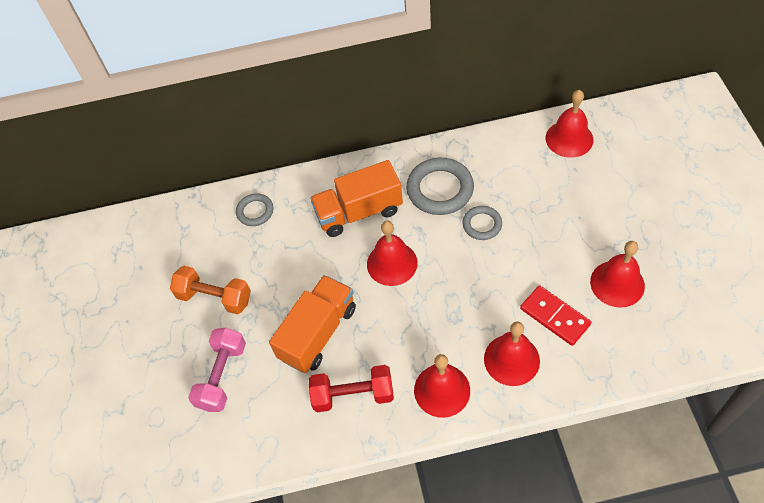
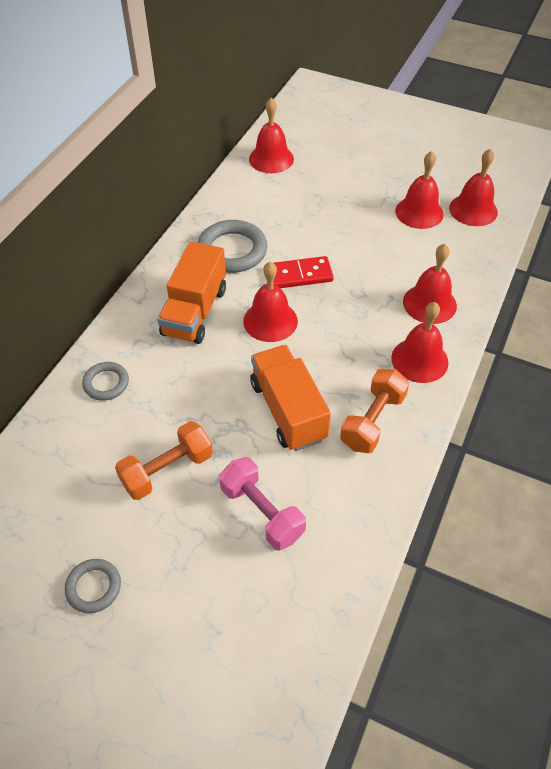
camera: 60 degrees left, 5 degrees down
red dumbbell [309,365,394,412] -> orange dumbbell [340,369,409,453]
grey ring [462,206,502,240] -> grey ring moved to [65,559,121,613]
red domino [520,285,591,346] -> red domino moved to [273,256,334,288]
none -> red bell [449,149,498,226]

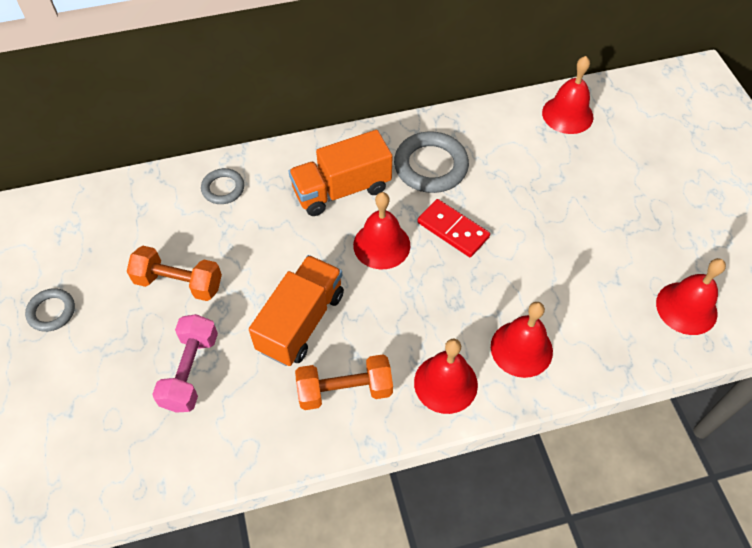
camera: 50 degrees right, 5 degrees up
red bell [395,151,444,229] -> none

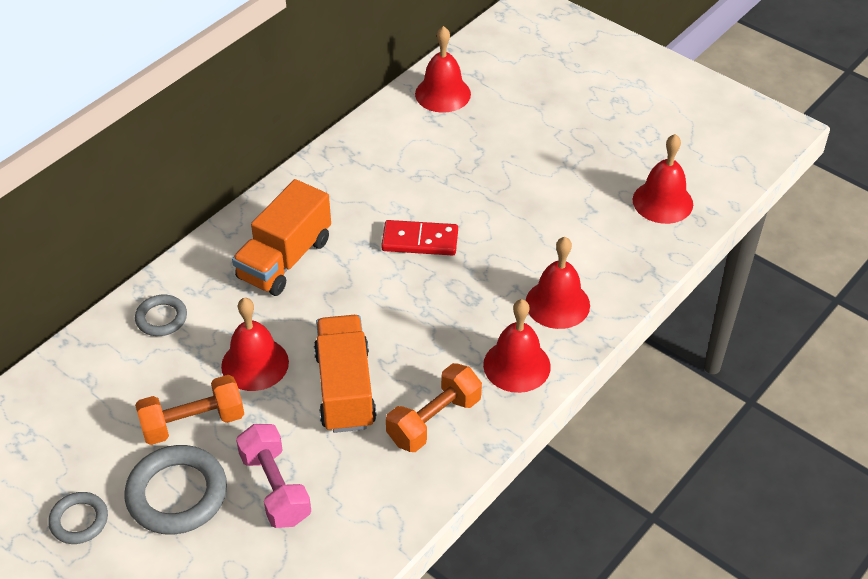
camera: 35 degrees left, 10 degrees down
red bell [353,192,410,269] -> red bell moved to [221,298,289,391]
grey ring [394,131,469,193] -> grey ring moved to [124,445,227,535]

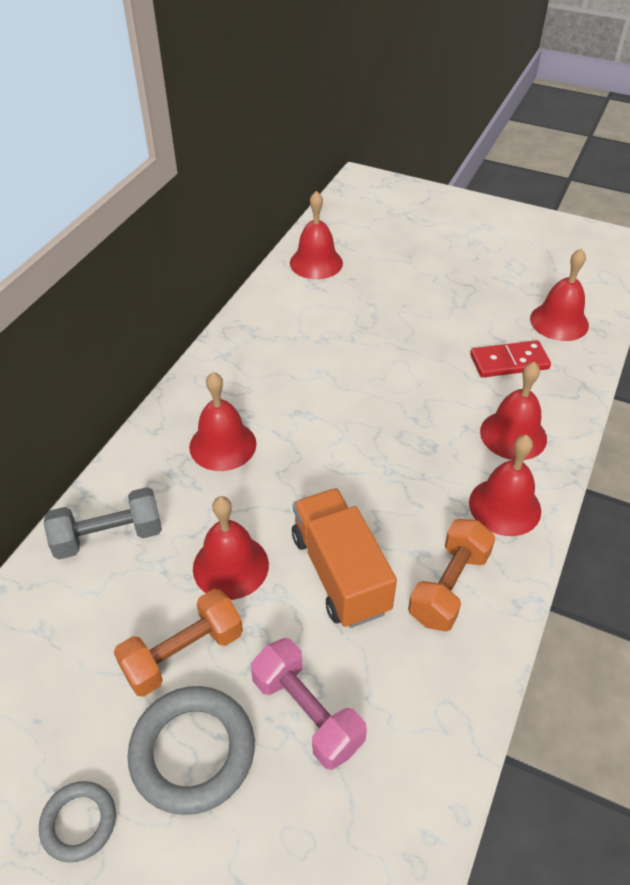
camera: 15 degrees left, 0 degrees up
grey ring [135,295,187,336] -> grey dumbbell [44,487,162,560]
orange truck [232,179,331,296] -> red bell [189,372,256,471]
red domino [381,220,458,256] -> red domino moved to [470,340,551,378]

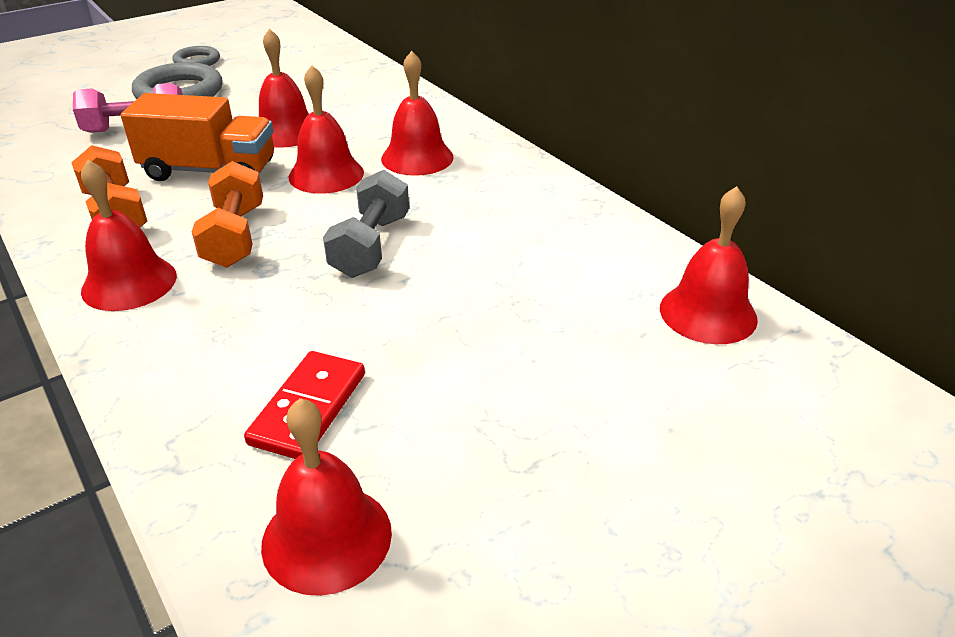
camera: 120 degrees right, 10 degrees down
grey dumbbell [44,487,162,560] -> grey dumbbell moved to [323,170,409,278]
orange dumbbell [114,589,243,697] -> orange dumbbell moved to [192,161,263,268]
red bell [480,362,547,460] -> red bell moved to [289,65,364,194]

